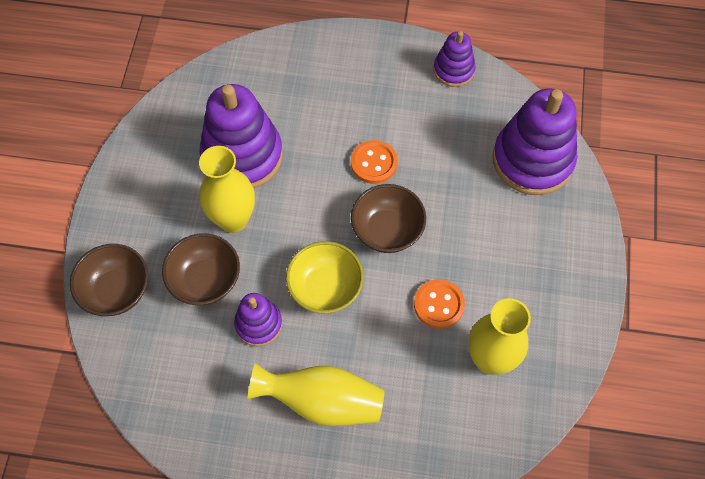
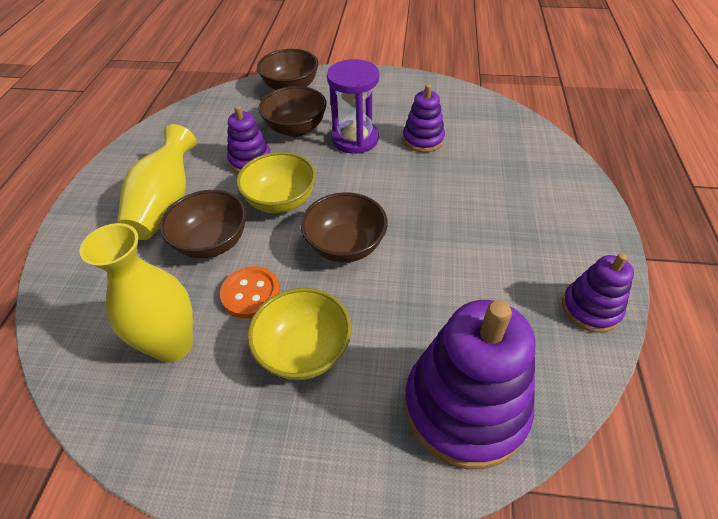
camera: 90 degrees right, 15 degrees down
yellow vase [199,146,255,233] -> purple hourglass [327,59,379,154]
purple stacking toy [200,84,283,188] -> purple stacking toy [403,84,445,153], size x0.53
orange button [351,140,398,184] -> none
none -> brown bowl [160,190,247,259]
none -> yellow bowl [248,288,352,380]

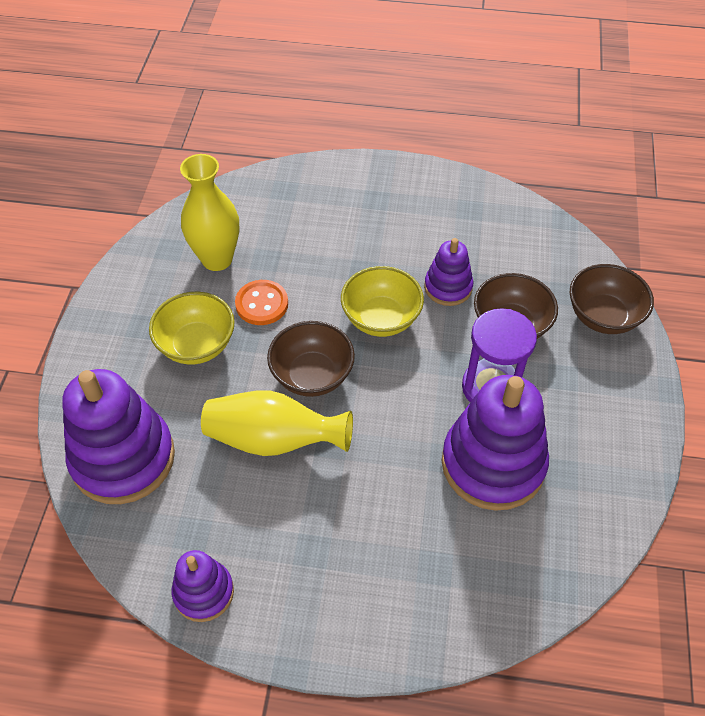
camera: 90 degrees right, 5 degrees up
yellow vase [117,124,197,240] -> yellow vase moved to [201,390,353,456]
brown bowl [160,190,247,259] -> none
purple stacking toy [403,84,445,153] -> purple stacking toy [442,375,549,511], size x1.88

